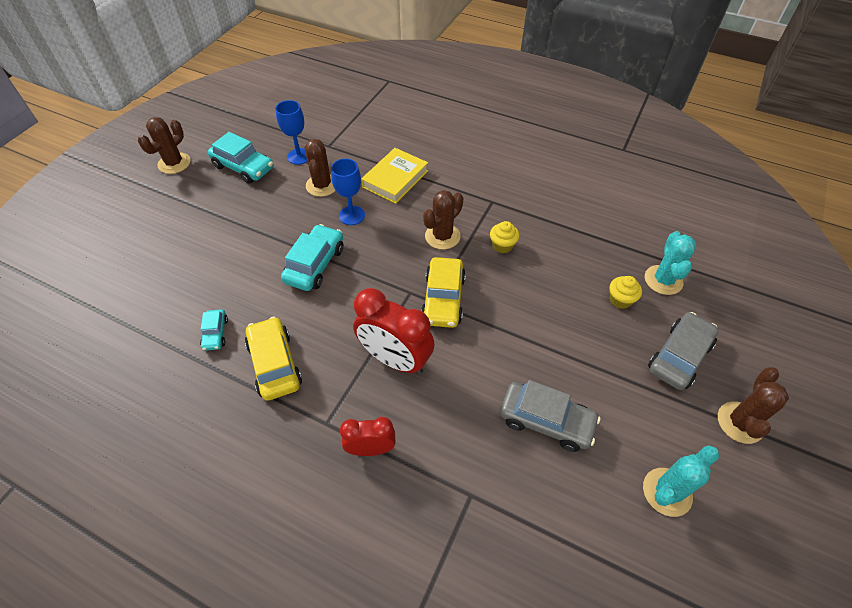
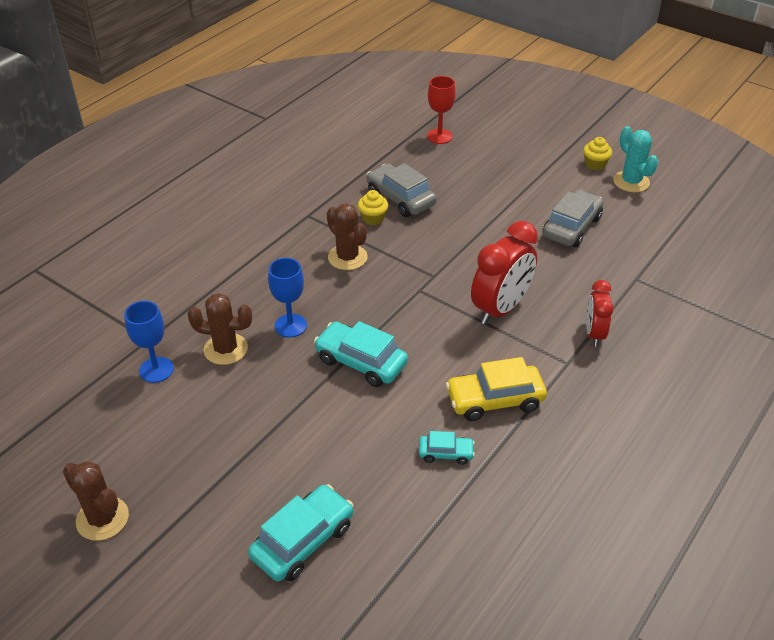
camera: 80 degrees left, 10 degrees down
turquoise car [208,132,273,184] -> turquoise car moved to [248,484,353,582]
yellow book [361,148,428,204] -> none
yellow car [421,257,466,328] -> none
yellow cupcake [609,276,642,309] -> yellow cupcake moved to [583,137,612,170]
turquoise cactus [645,231,696,295] -> red goblet [427,76,456,144]
grey car [648,312,719,390] -> grey car moved to [366,163,437,217]
brown cactus [718,367,789,444] -> none

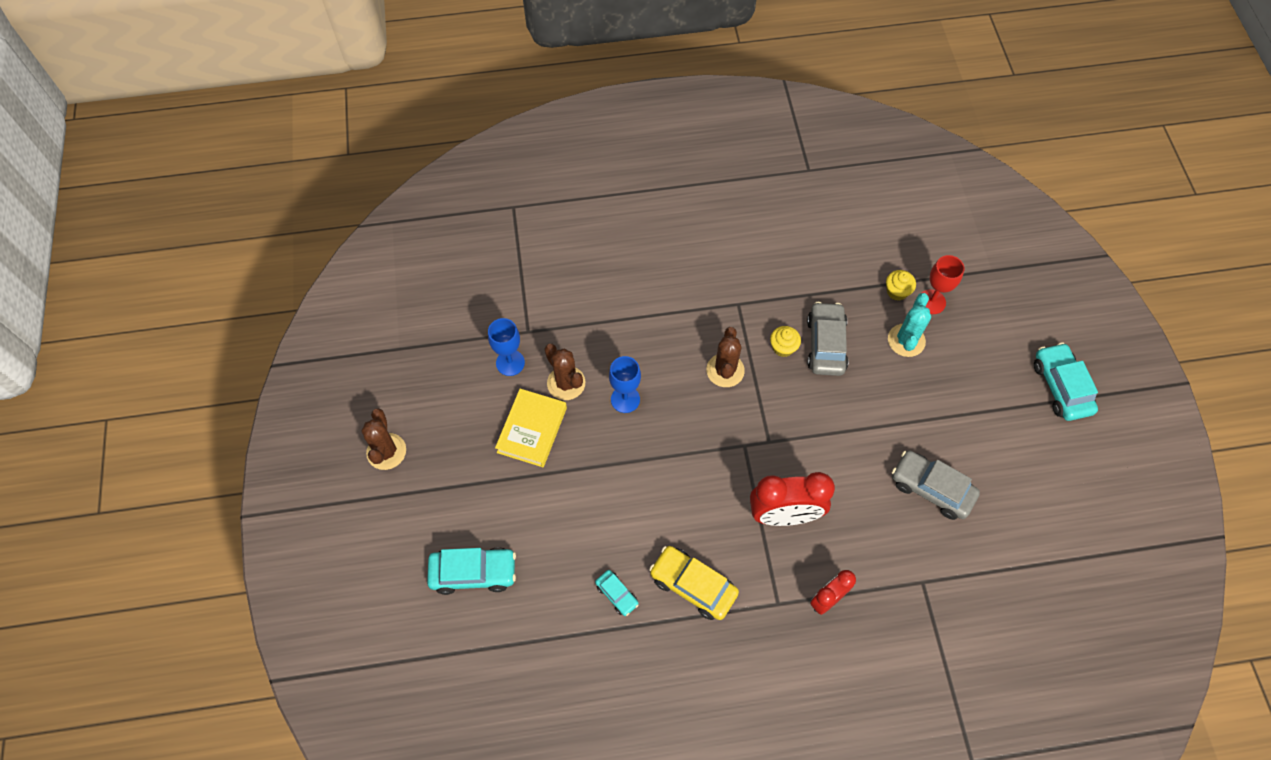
camera: 45 degrees right, 20 degrees up
turquoise car [314,321,408,387] -> turquoise car moved to [1034,342,1098,421]
grey car [542,190,603,247] -> grey car turned 135 degrees counterclockwise [892,450,980,520]
yellow cupcake [583,137,612,170] -> yellow cupcake moved to [886,270,916,301]
turquoise cactus [613,126,658,192] -> turquoise cactus moved to [888,293,931,357]
none -> yellow book [495,389,567,467]

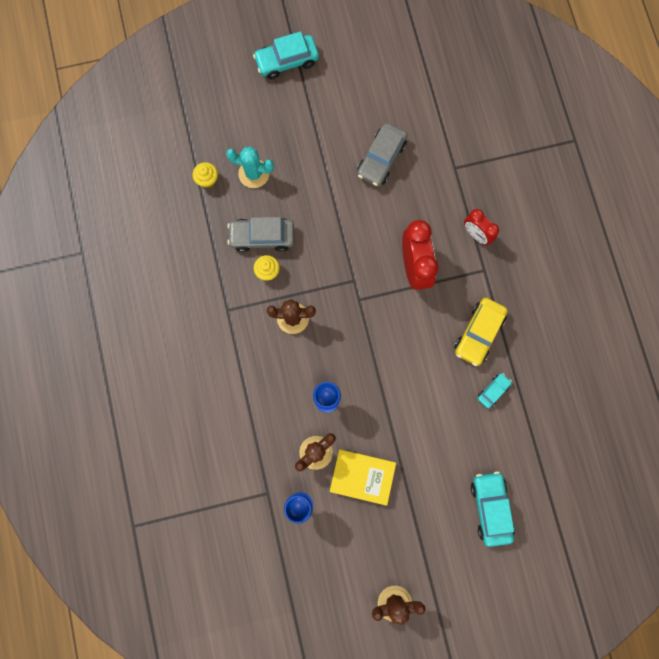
camera: 95 degrees left, 15 degrees up
red goblet [922,255,965,314] -> none

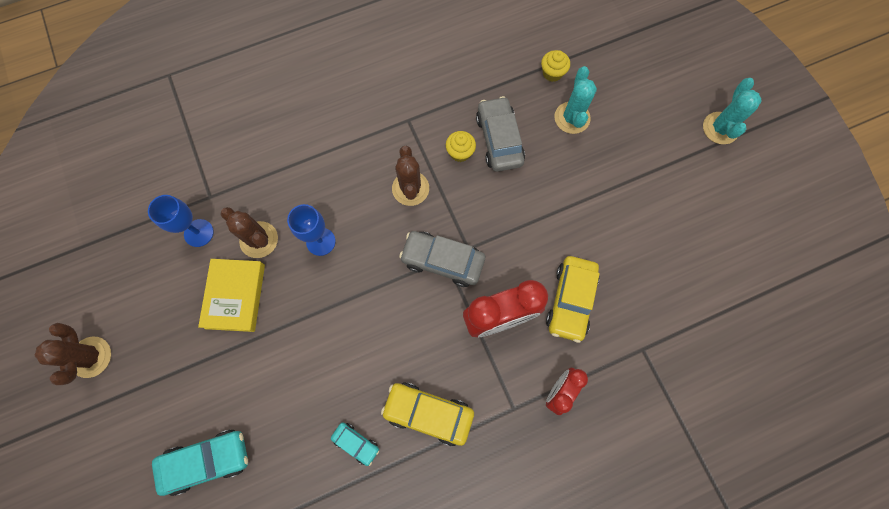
camera: 80 degrees right, 5 degrees down
turquoise car [253,31,319,79] -> turquoise cactus [703,78,762,144]
grey car [357,123,407,187] -> grey car moved to [399,231,485,287]
none -> yellow car [546,256,600,343]

